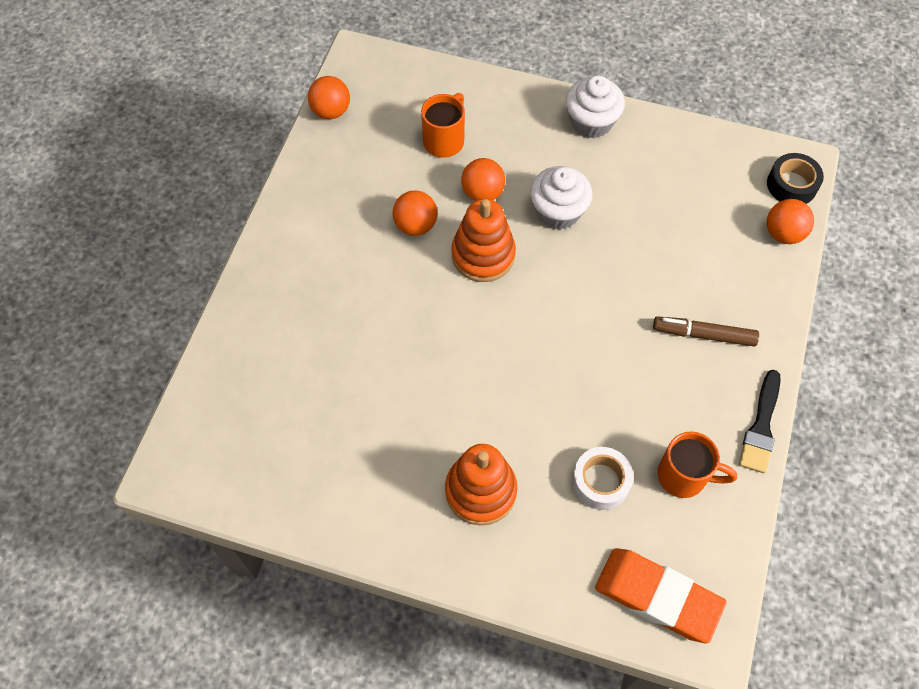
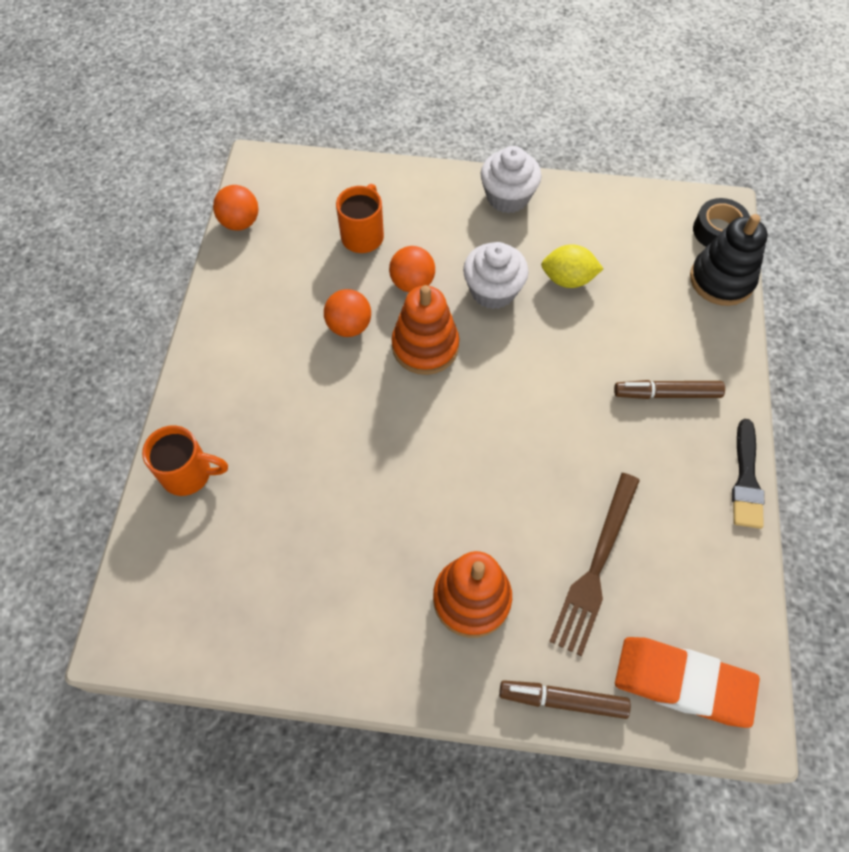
camera: 10 degrees left, 0 degrees up
white tape [572,447,633,510] -> brown fork [549,473,640,656]
orange mug [657,432,737,498] -> orange mug moved to [142,425,228,496]
orange ball [767,199,814,244] -> black stacking toy [690,214,768,306]
none -> brown marker [499,680,631,719]
none -> yellow lemon [541,244,603,288]

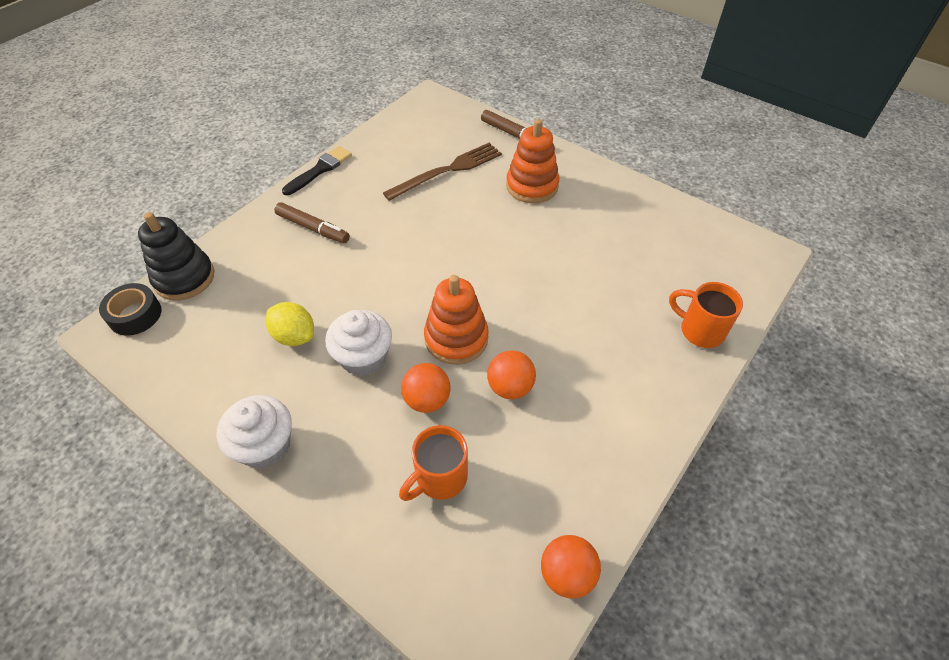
camera: 150 degrees left, 10 degrees down
orange eraser [615,637,760,728] -> none

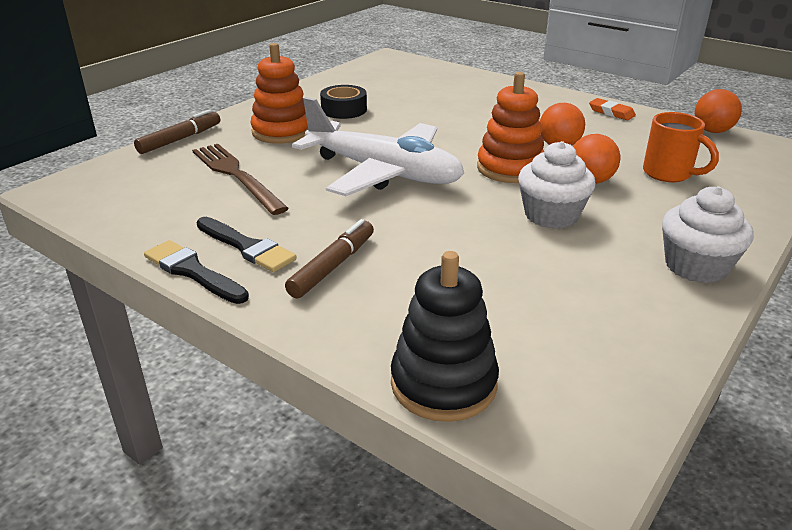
camera: 90 degrees left, 20 degrees down
black tape [99,283,162,336] -> black tape moved to [320,85,367,119]
yellow lemon [265,302,314,346] -> none
orange mug [669,282,743,348] -> none
none -> black brush [196,217,297,272]
none -> white plane [292,97,464,196]
none -> orange eraser [589,98,636,120]

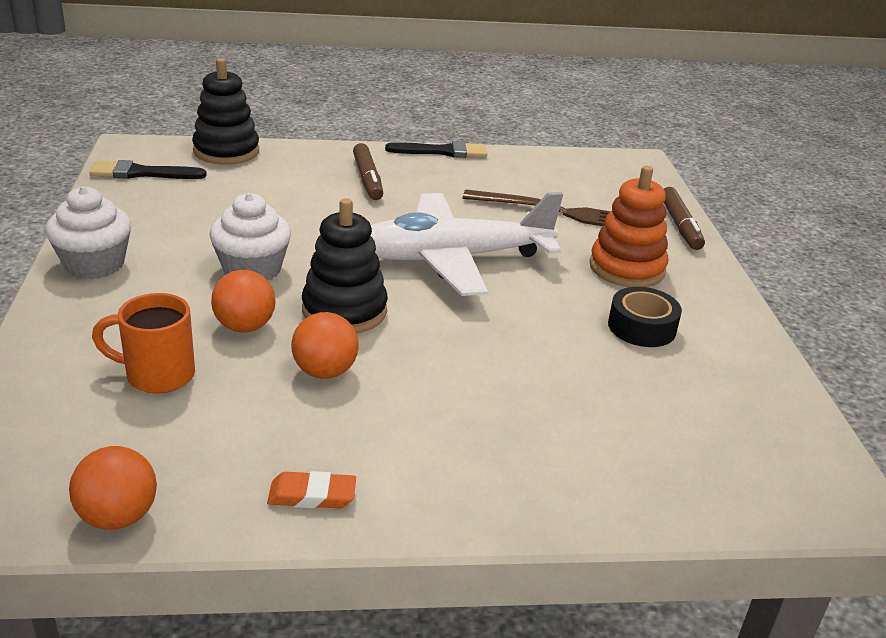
camera: 135 degrees right, 0 degrees up
black brush [196,217,297,272] -> black brush moved to [89,160,207,179]
orange stacking toy [477,72,544,183] -> black stacking toy [302,198,388,333]

